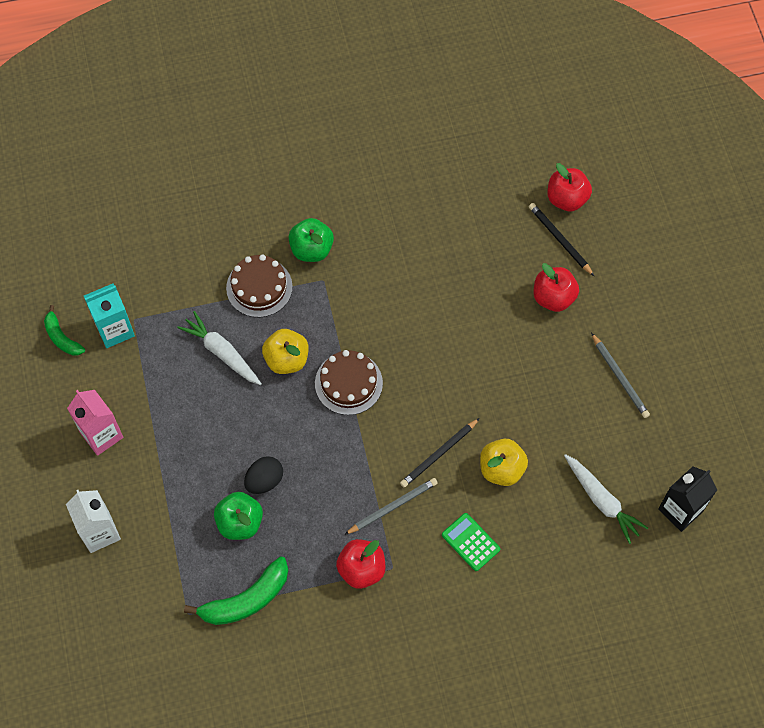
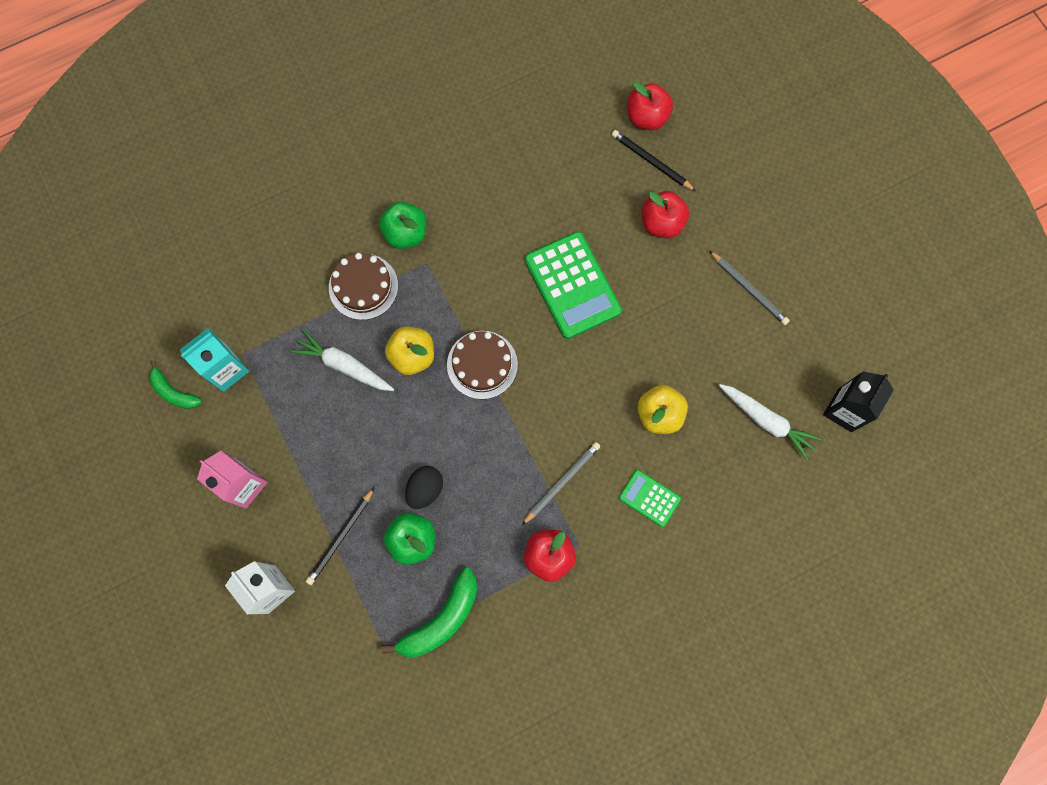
camera: 15 degrees left, 10 degrees up
black pencil [400,418,480,487] -> black pencil moved to [306,488,374,585]
none -> green calculator [525,232,622,339]

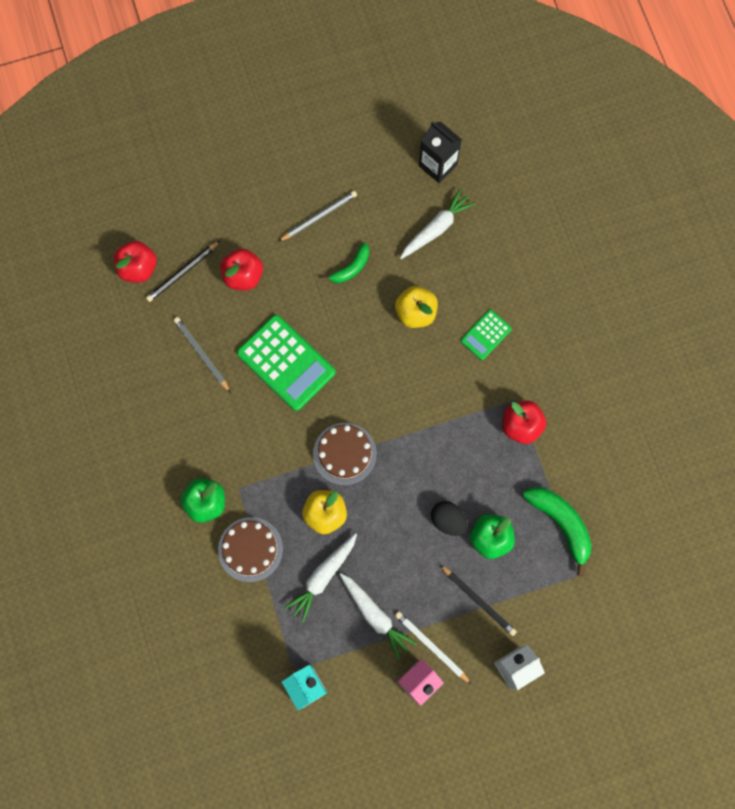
camera: 80 degrees left, 0 degrees up
green banana [149,361,202,409] -> green banana moved to [322,243,369,283]
grey pencil [522,442,600,525] -> grey pencil moved to [174,317,231,393]
green calculator [525,232,622,339] -> green calculator turned 60 degrees clockwise [237,315,336,411]
none -> white carrot [339,573,417,660]
none -> white pencil [395,612,471,684]

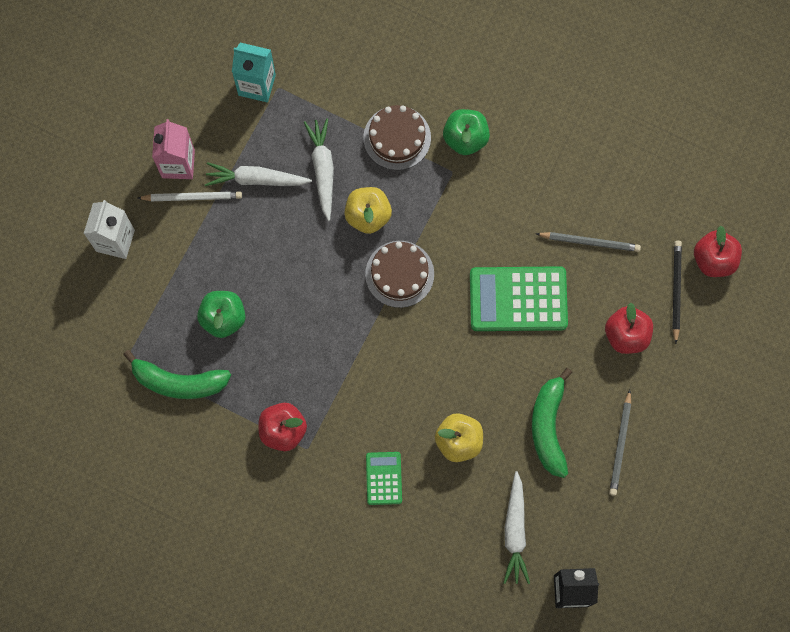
camera: 135 degrees right, 0 degrees up
green banana [322,243,369,283] -> green banana [532,368,572,478], size x1.65
black egg [431,501,468,536] -> none
black pencil [440,565,517,636] -> none

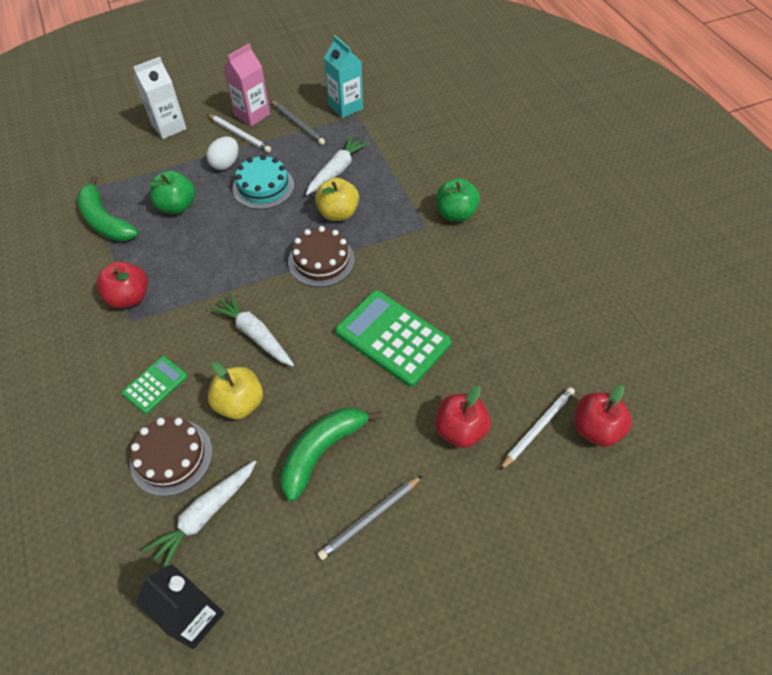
camera: 40 degrees right, 20 degrees down
white carrot [205,162,312,186] -> white carrot moved to [210,292,294,366]
brown cake [363,105,431,170] -> brown cake moved to [130,417,213,496]
grey pencil [536,232,641,252] -> grey pencil moved to [270,100,325,145]
black pencil [672,241,682,344] -> white pencil [500,387,575,470]
none -> white egg [206,136,238,170]
none -> turquoise cake [233,155,294,209]

